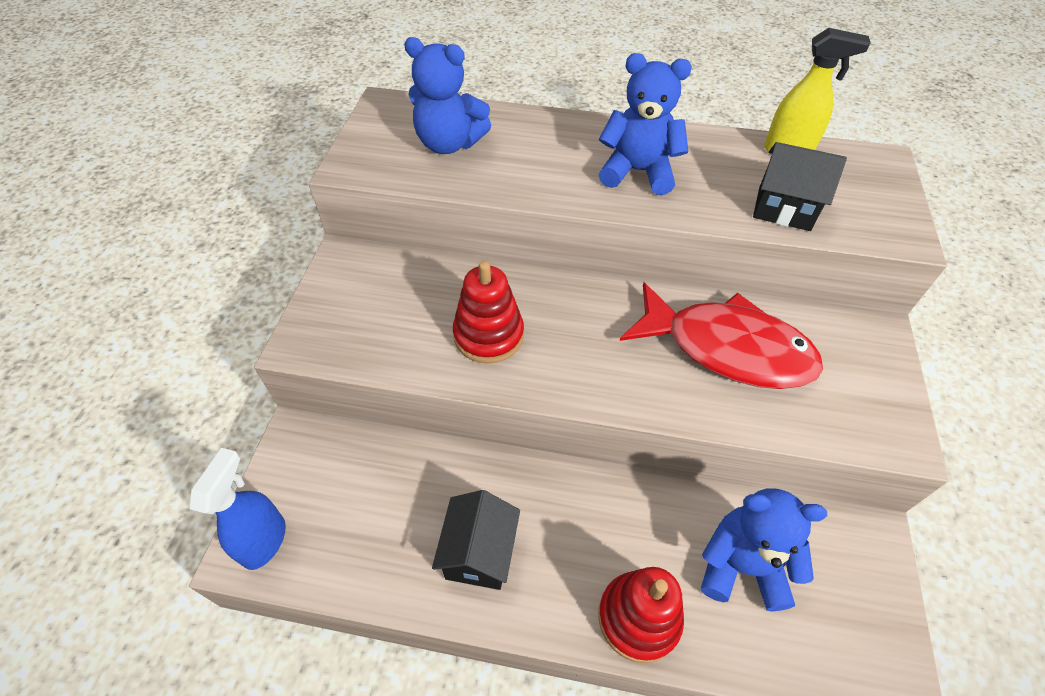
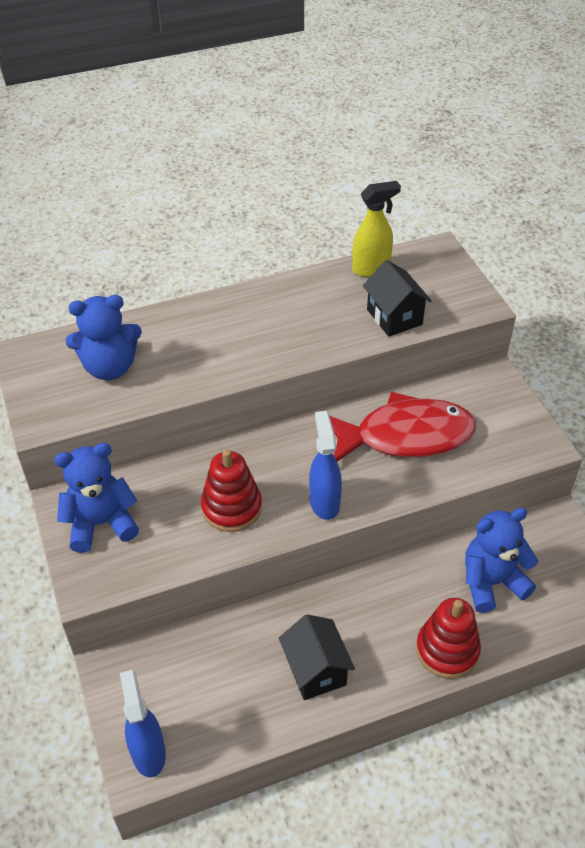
camera: 30 degrees left, 5 degrees down
blue teddy bear [599,53,692,195] -> blue teddy bear moved to [54,443,139,553]
black house [753,142,847,231] -> black house turned 75 degrees clockwise [363,260,432,337]
none -> blue spray bottle [309,411,342,520]

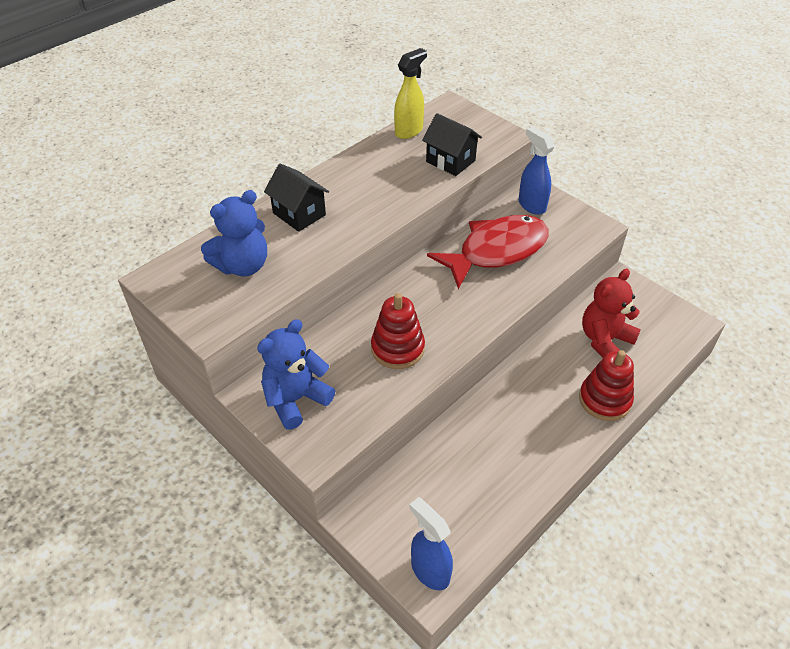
camera: 25 degrees left, 0 degrees up
black house [279,614,355,700] -> black house moved to [264,163,329,232]
blue spray bottle [309,411,342,520] -> blue spray bottle moved to [518,126,555,215]
blue teddy bear [465,507,538,613] -> red teddy bear [582,269,641,358]

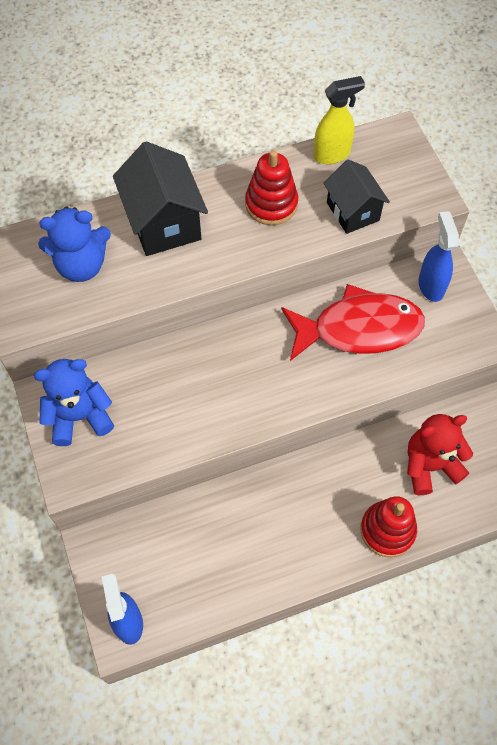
camera: 25 degrees right, 15 degrees up
black house [264,163,329,232] -> black house [113,141,208,256], size x1.51
red stacking toy [371,293,425,369] -> red stacking toy moved to [245,150,298,225]

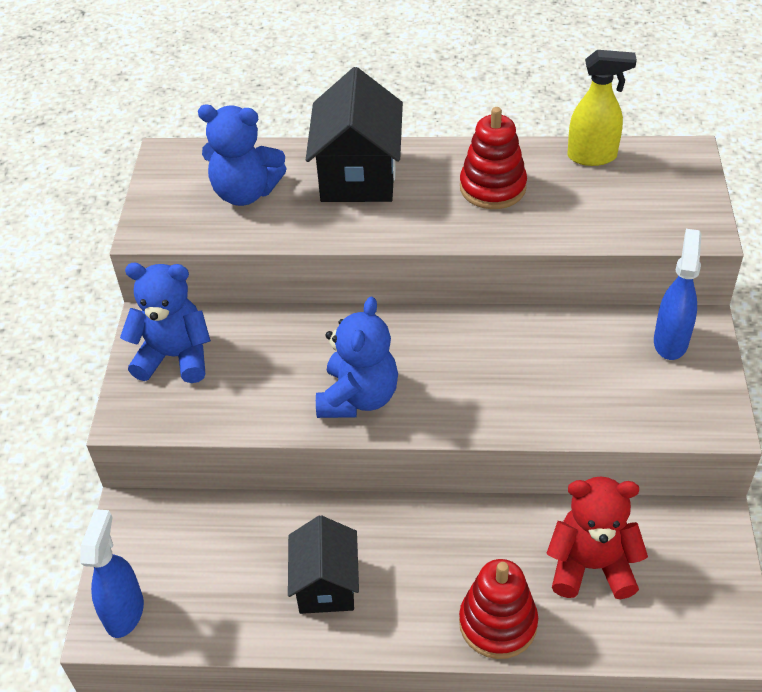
camera: 25 degrees right, 15 degrees down
red fish [281,284,425,361] -> none
black house [323,159,390,234] -> black house moved to [288,515,359,614]
none -> blue teddy bear [316,297,398,418]

